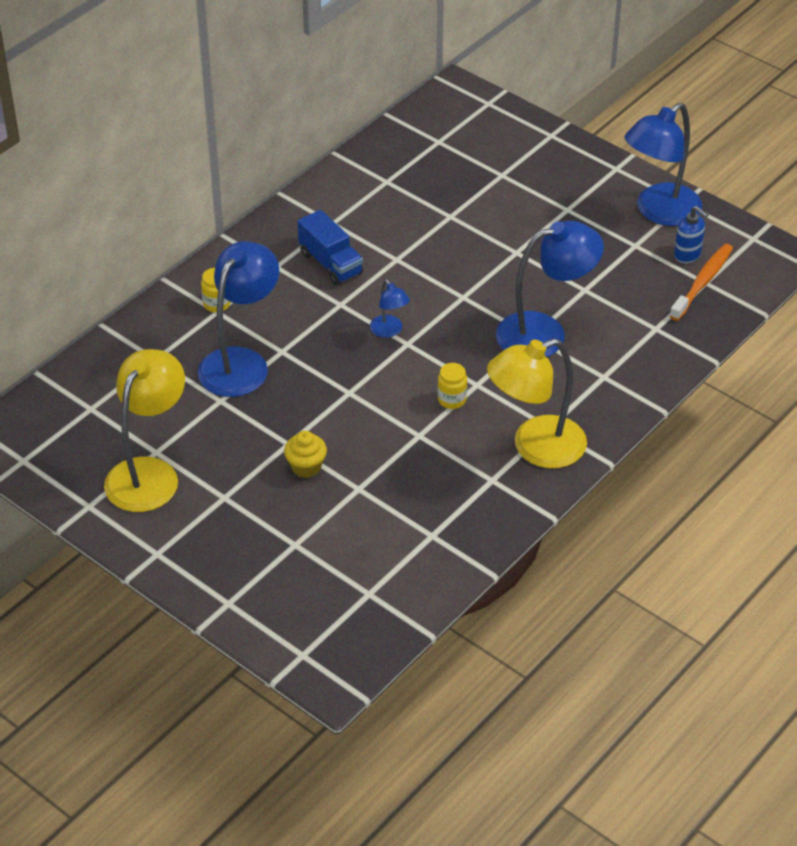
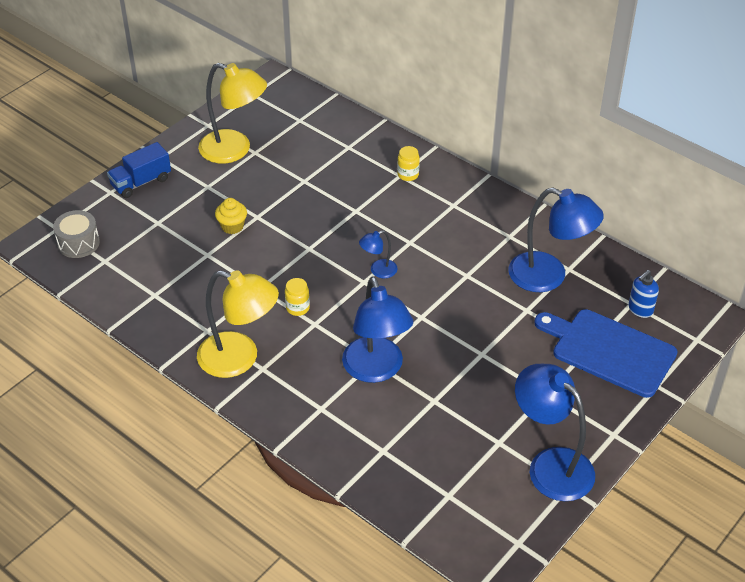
camera: 90 degrees right, 0 degrees up
blue lamp [198,241,279,397] -> blue lamp moved to [509,187,604,292]
blue truck [297,210,363,286] -> blue truck moved to [107,142,171,198]
yellow lamp [487,339,587,468] -> yellow lamp turned 135 degrees clockwise [197,270,279,378]
orange toothbrush [670,244,733,321] -> none
blue soap dispenser [674,206,708,263] -> blue soap dispenser moved to [628,270,659,318]
none -> grey drum [53,210,100,258]
none -> blue cutting board [534,309,678,398]

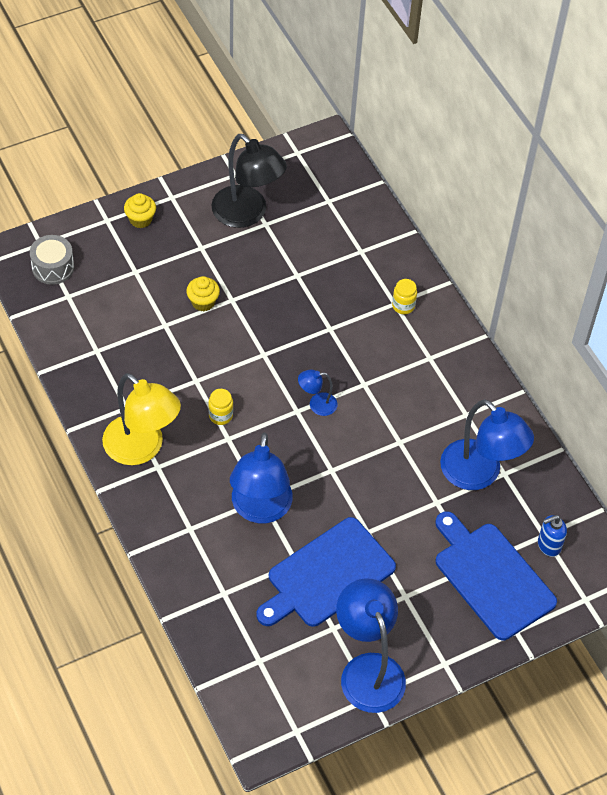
camera: 20 degrees right, 10 degrees up
blue truck [107,142,171,198] -> yellow cupcake [124,193,156,228]
yellow lamp [198,63,267,163] -> black lamp [211,134,287,228]
none -> blue cutting board [256,517,396,627]

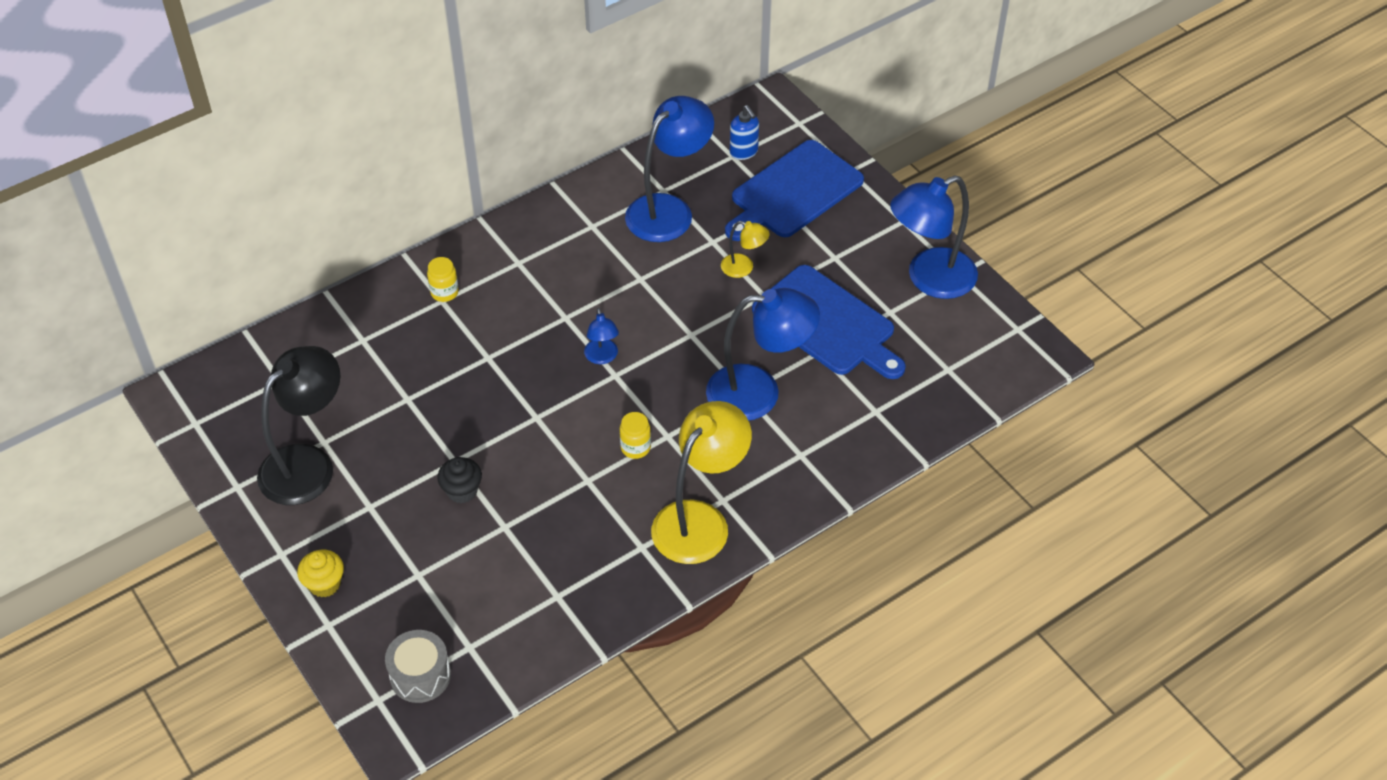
camera: 95 degrees left, 5 degrees down
yellow cupcake [186,276,220,311] -> black cupcake [437,457,482,503]
none -> yellow lamp [721,221,770,278]

